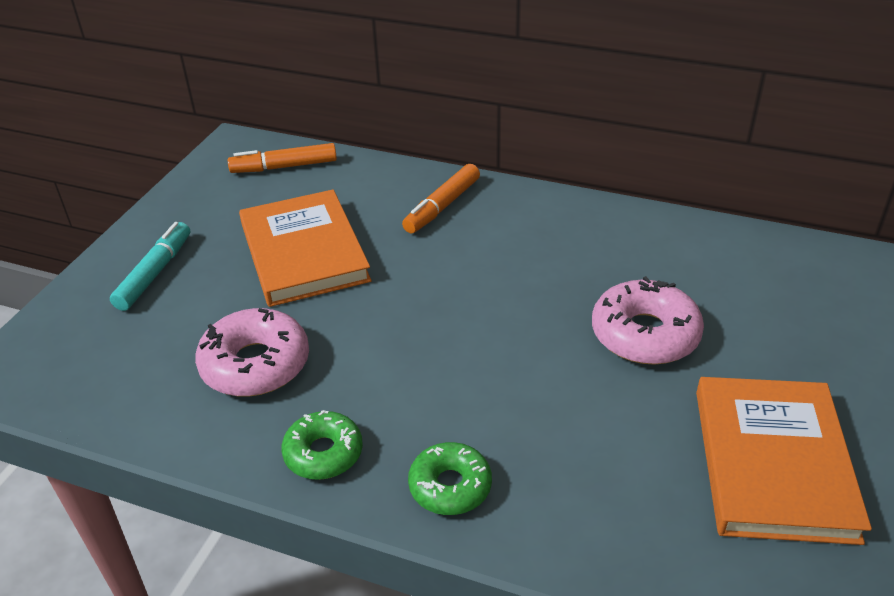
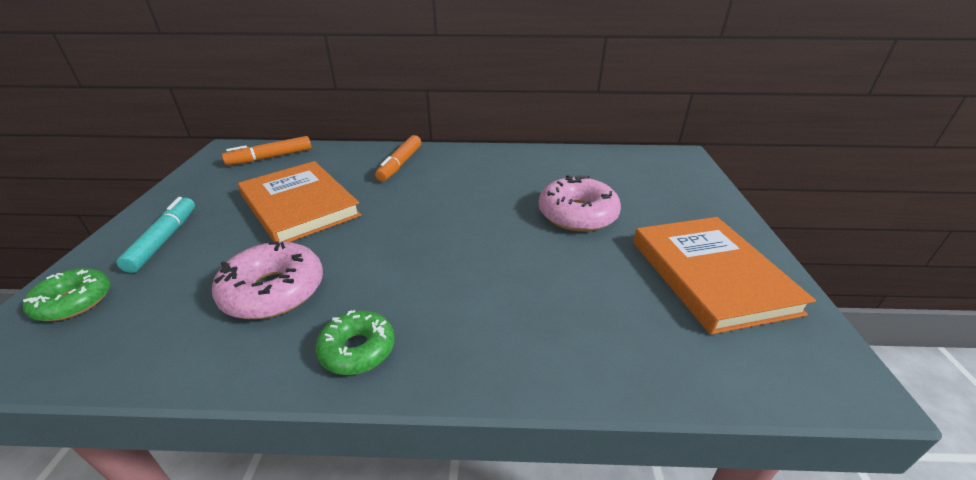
camera: 20 degrees left, 5 degrees down
green donut [408,442,492,515] -> green donut moved to [23,268,110,321]

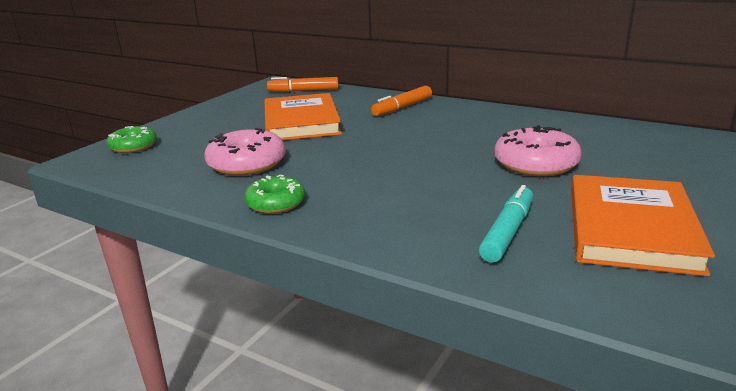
camera: 30 degrees right, 10 degrees down
turquoise marker [116,197,195,273] -> turquoise marker moved to [479,185,533,263]

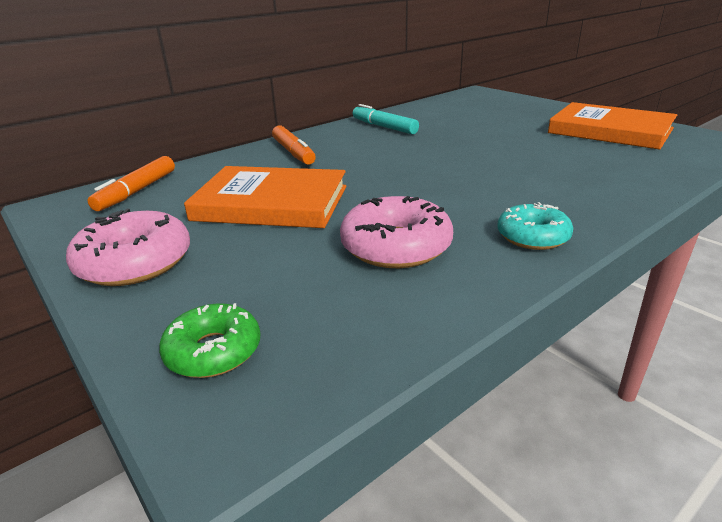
camera: 70 degrees left, 5 degrees up
green donut [244,175,305,214] -> turquoise donut [497,202,573,250]
turquoise marker [479,185,533,263] -> turquoise marker moved to [353,104,419,134]
pink donut [494,125,582,176] -> pink donut moved to [66,209,190,286]

